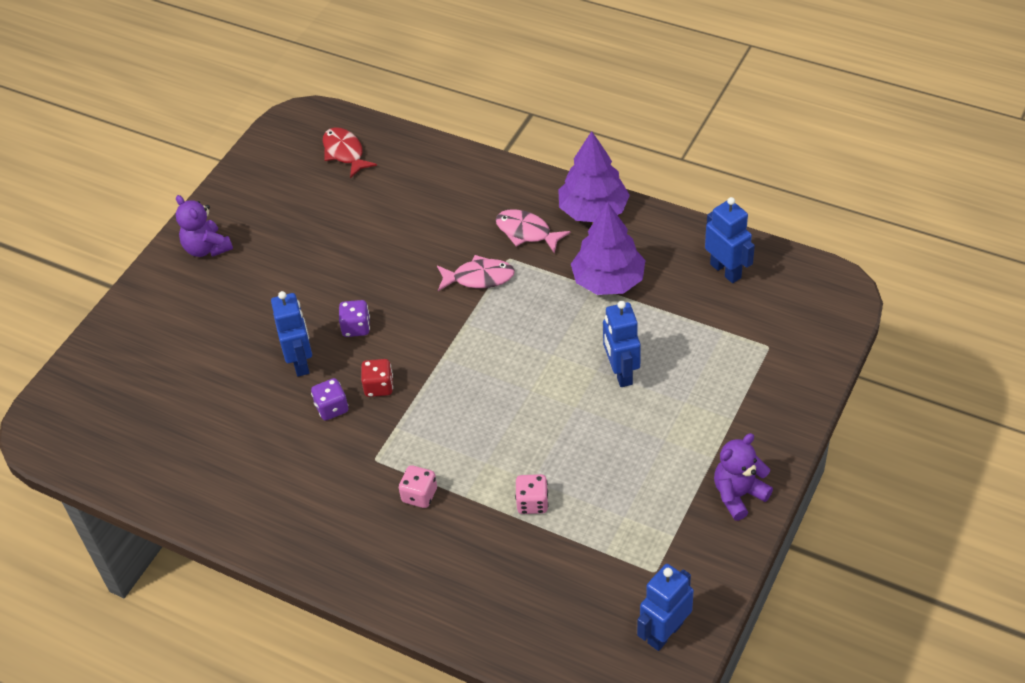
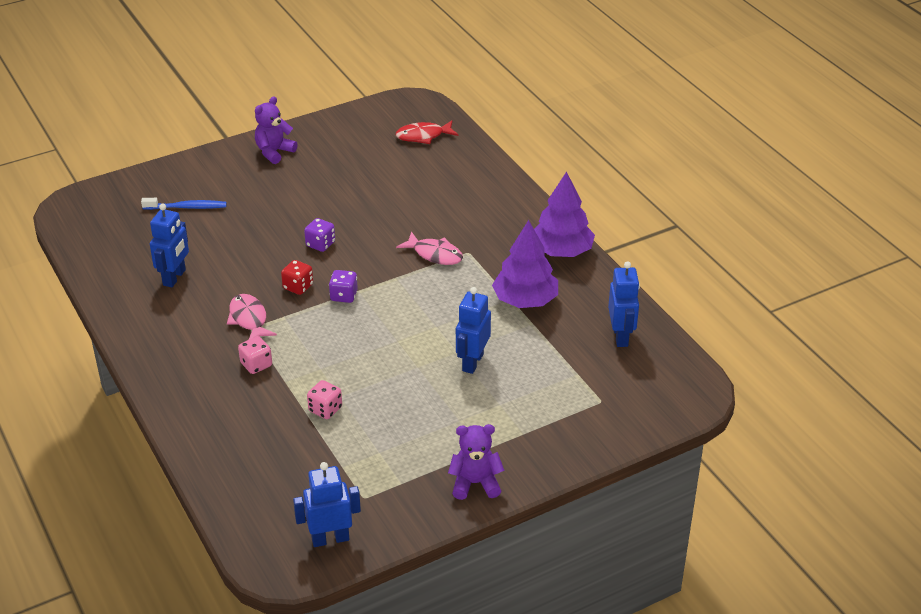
camera: 30 degrees right, 10 degrees down
purple teddy bear [176,195,233,257] -> purple teddy bear turned 45 degrees clockwise [255,96,298,164]
blue robot [271,291,312,377] -> blue robot moved to [150,204,189,287]
purple dice [311,378,348,421] -> purple dice moved to [329,270,358,303]
red fish [323,127,377,178] -> red fish turned 105 degrees counterclockwise [396,121,458,144]
pink fish [496,209,571,254] -> pink fish moved to [227,294,277,339]
none -> blue toothbrush [141,198,227,210]

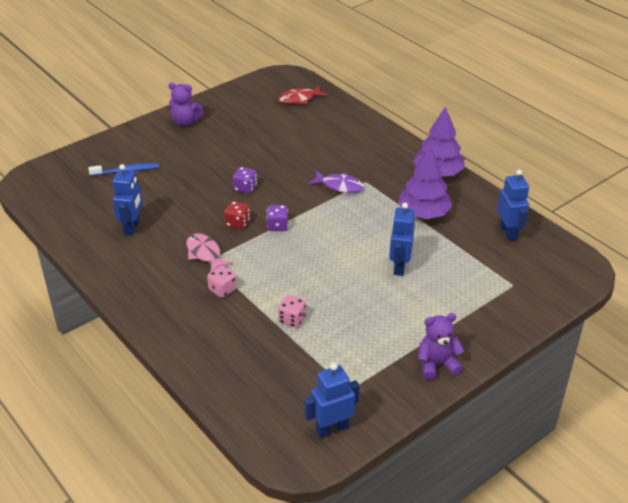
camera: 10 degrees left, 0 degrees up
purple teddy bear [255,96,298,164] -> purple teddy bear turned 105 degrees counterclockwise [168,83,203,126]
pink fish [396,232,463,265] -> purple fish [308,170,364,193]

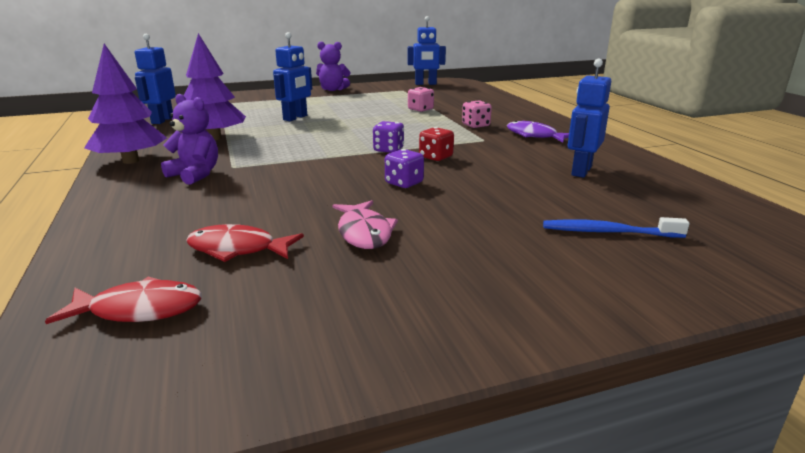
camera: 160 degrees left, 15 degrees down
purple teddy bear [168,83,203,126] -> purple teddy bear moved to [161,94,218,185]
pink fish [186,233,233,272] -> pink fish moved to [332,200,398,249]
purple fish [308,170,364,193] -> purple fish moved to [507,121,569,142]
none -> red fish [186,224,304,262]

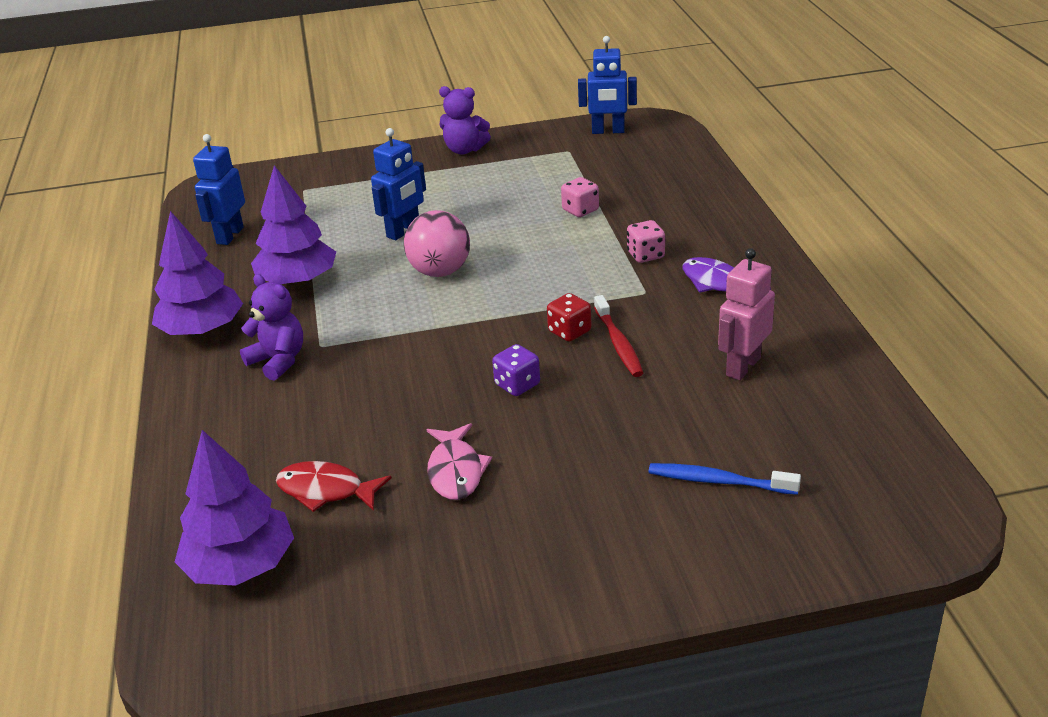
camera: 10 degrees right, 10 degrees up
red fish [45,277,202,324] -> purple tree [175,430,294,586]
purple dice [373,121,404,153] -> none
blue robot [568,59,611,178] -> pink robot [718,248,775,380]
none -> pink ball [404,210,470,277]
none -> red toothbrush [594,295,643,377]

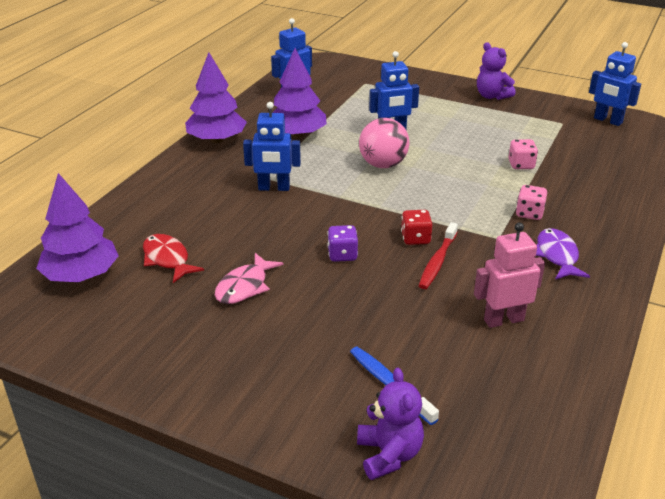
camera: 35 degrees right, 0 degrees up
purple teddy bear [240,274,303,381] -> purple teddy bear moved to [357,368,424,480]
none -> blue robot [243,102,301,191]

